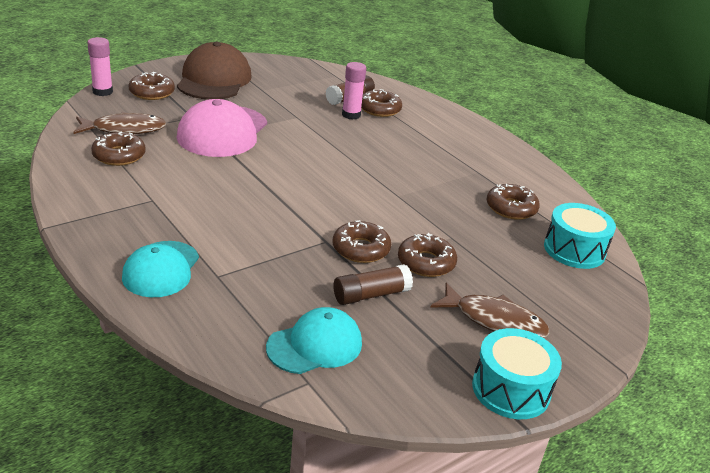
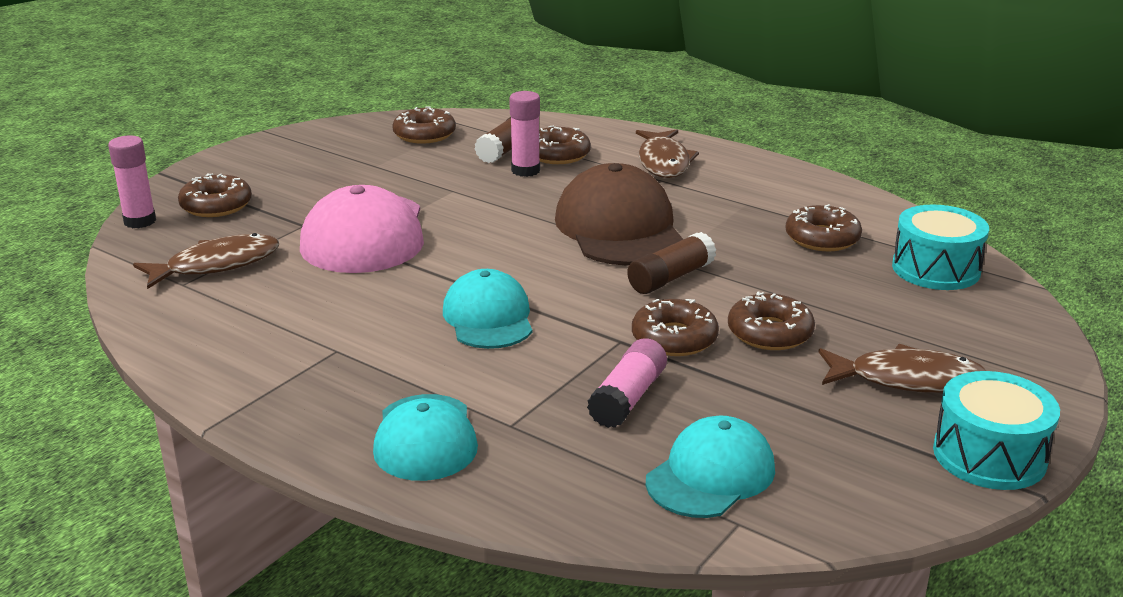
camera: 15 degrees left, 5 degrees down
brown donut [91,131,146,166] -> brown donut moved to [392,107,456,144]
brown cap [177,42,252,99] -> brown cap moved to [555,163,683,266]
brown glue stick [333,264,413,305] -> brown glue stick moved to [627,232,716,294]
none -> turquoise cap [443,269,532,349]
none -> pink glue stick [587,338,667,428]
none -> brown fish [636,130,699,178]

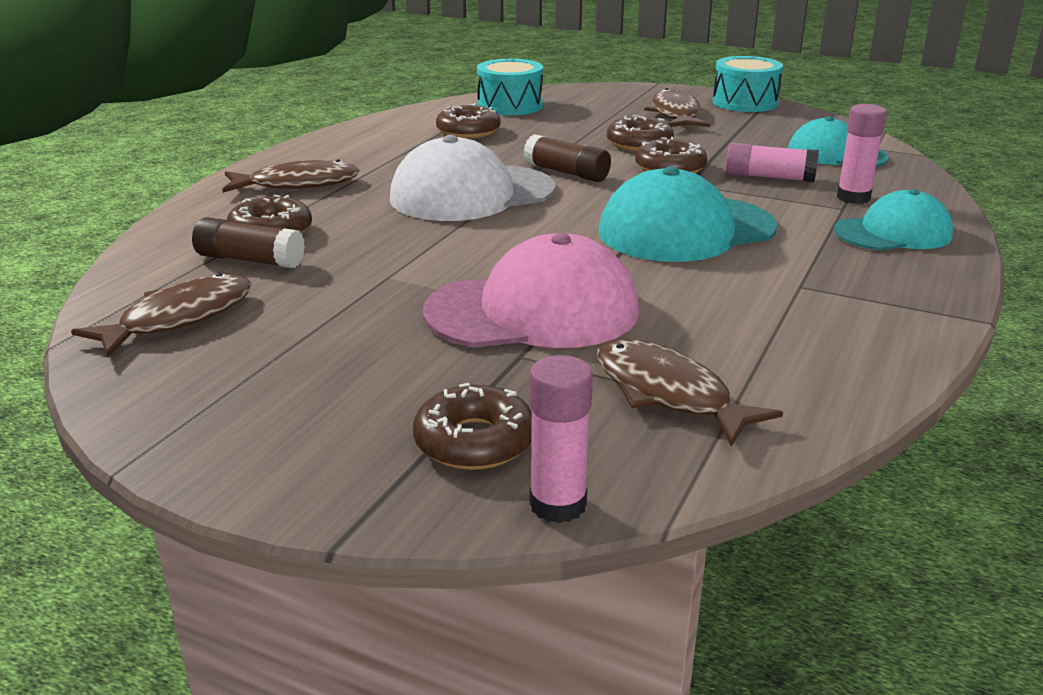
camera: 100 degrees left, 0 degrees up
brown donut [392,107,456,144] -> brown fish [71,273,252,357]
turquoise cap [443,269,532,349] -> turquoise cap [599,167,777,262], size x1.55
pink glue stick [509,91,540,177] -> pink glue stick moved to [837,104,887,204]
brown cap [555,163,683,266] -> white cap [390,135,555,221]

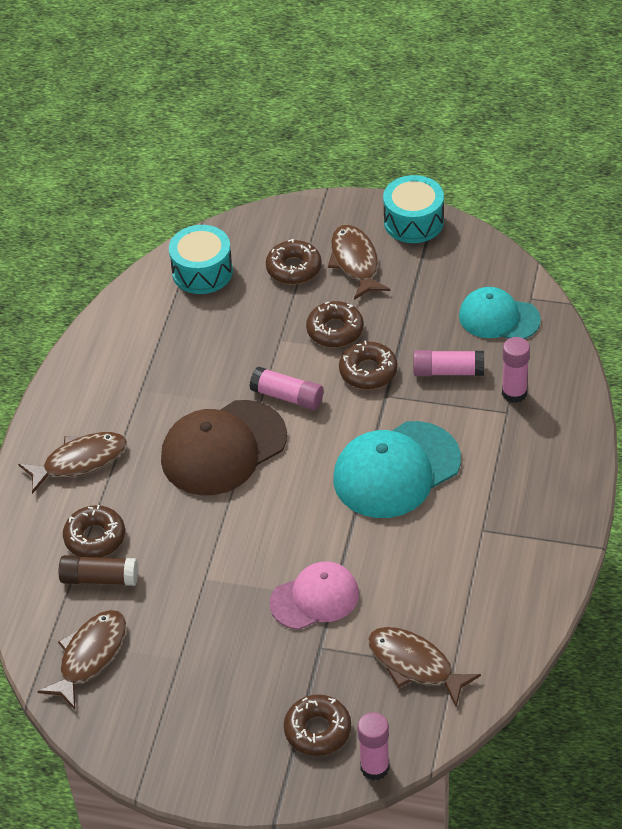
camera: 10 degrees left, 20 degrees up
white cap [390,135,555,221] -> brown cap [161,400,287,495]
pink cap [423,233,639,348] -> pink cap [270,561,359,630], size x0.64
brown donut [436,104,501,139] -> brown donut moved to [266,239,322,284]
brown glue stick [523,134,611,182] -> pink glue stick [250,366,323,410]
turquoise cap [834,189,953,250] -> none

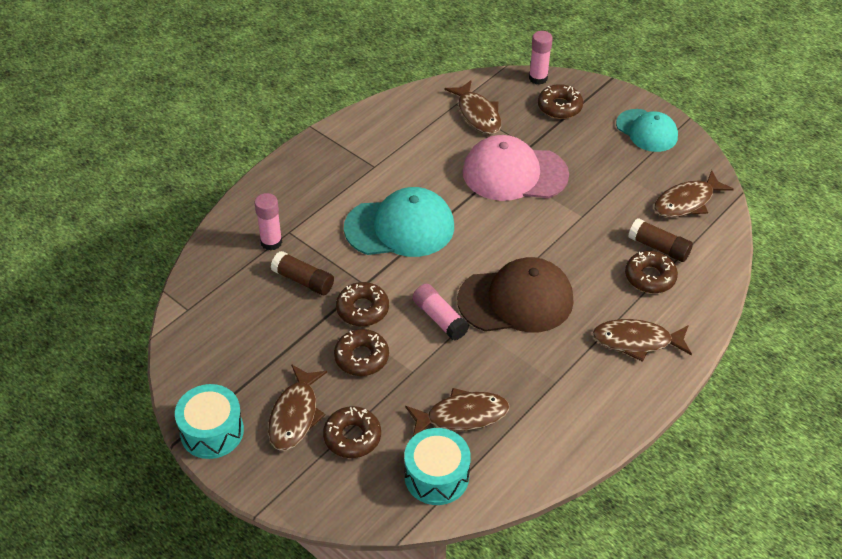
camera: 155 degrees left, 0 degrees up
pink cap [270,561,359,630] -> pink cap [463,135,569,201], size x1.55
pink glue stick [413,350,484,376] -> brown glue stick [271,251,334,295]
turquoise cap [459,287,541,339] -> turquoise cap moved to [616,109,678,152]
none -> brown fish [405,388,509,436]

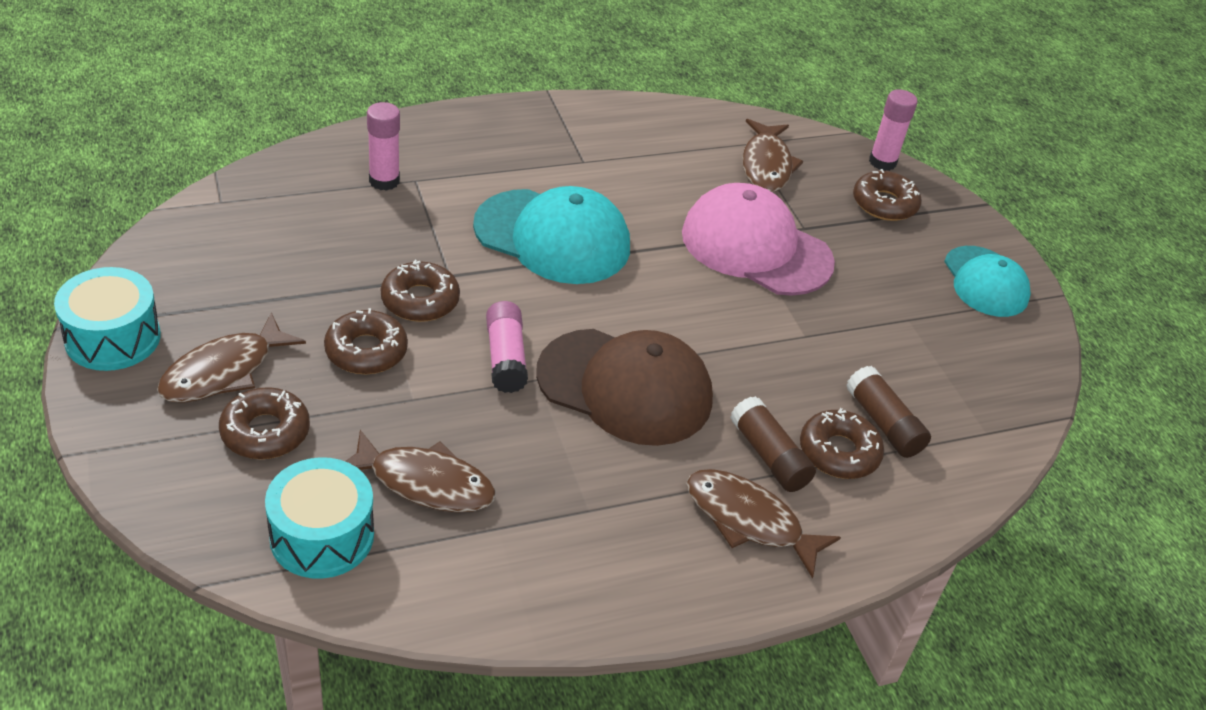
camera: 25 degrees right, 5 degrees down
brown glue stick [271,251,334,295] -> brown glue stick moved to [730,396,816,492]
brown fish [654,170,734,218] -> none

